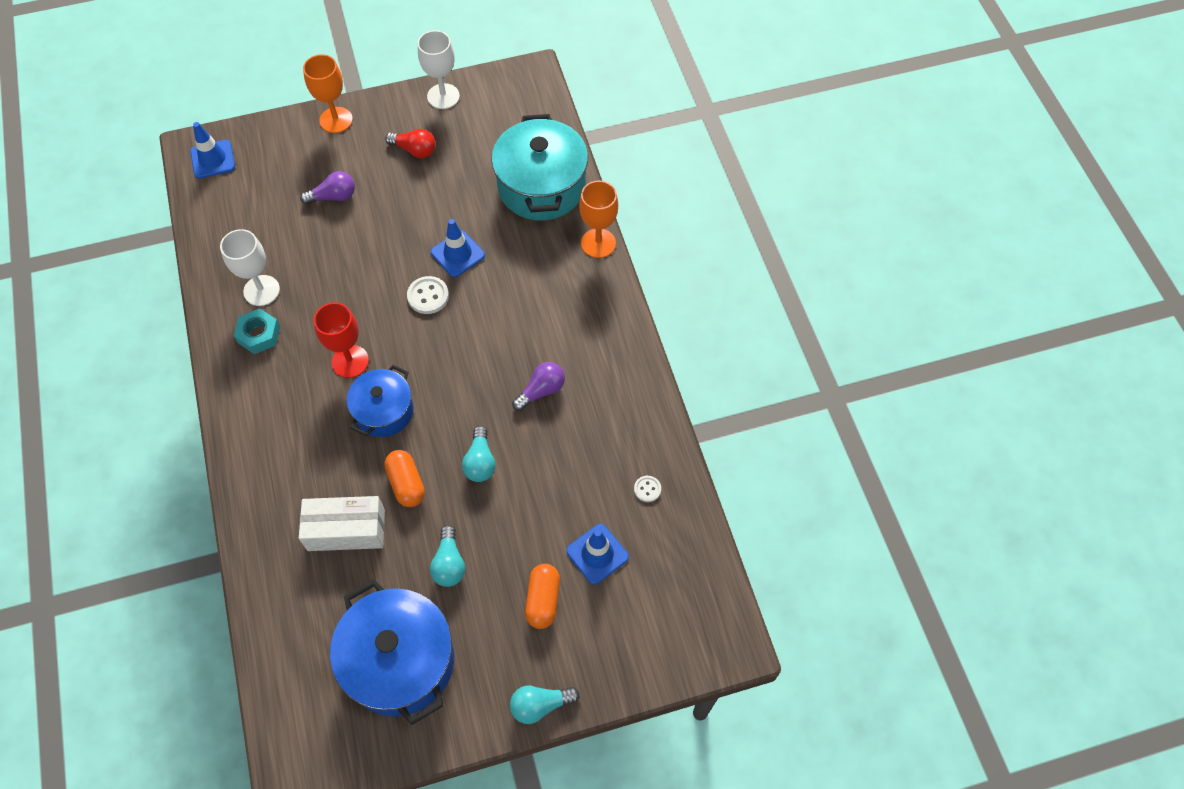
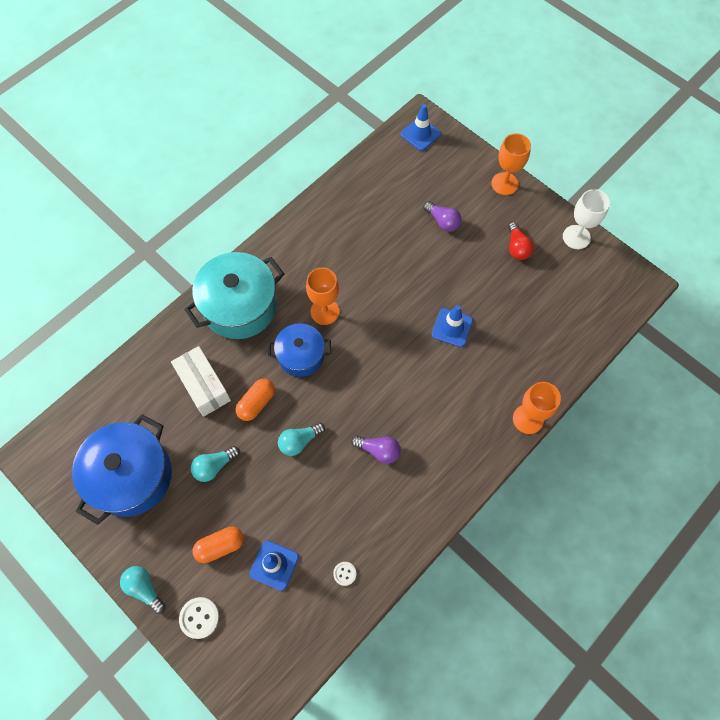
camera: 60 degrees right, 5 degrees up
white goblet [220,229,280,306] -> none
turquoise nut [234,309,280,354] -> none
red goblet [314,302,369,378] -> orange goblet [306,268,339,325]
white button [407,276,449,314] -> white button moved to [179,597,219,639]
turquoise pot [491,114,588,221] -> turquoise pot moved to [184,252,284,339]

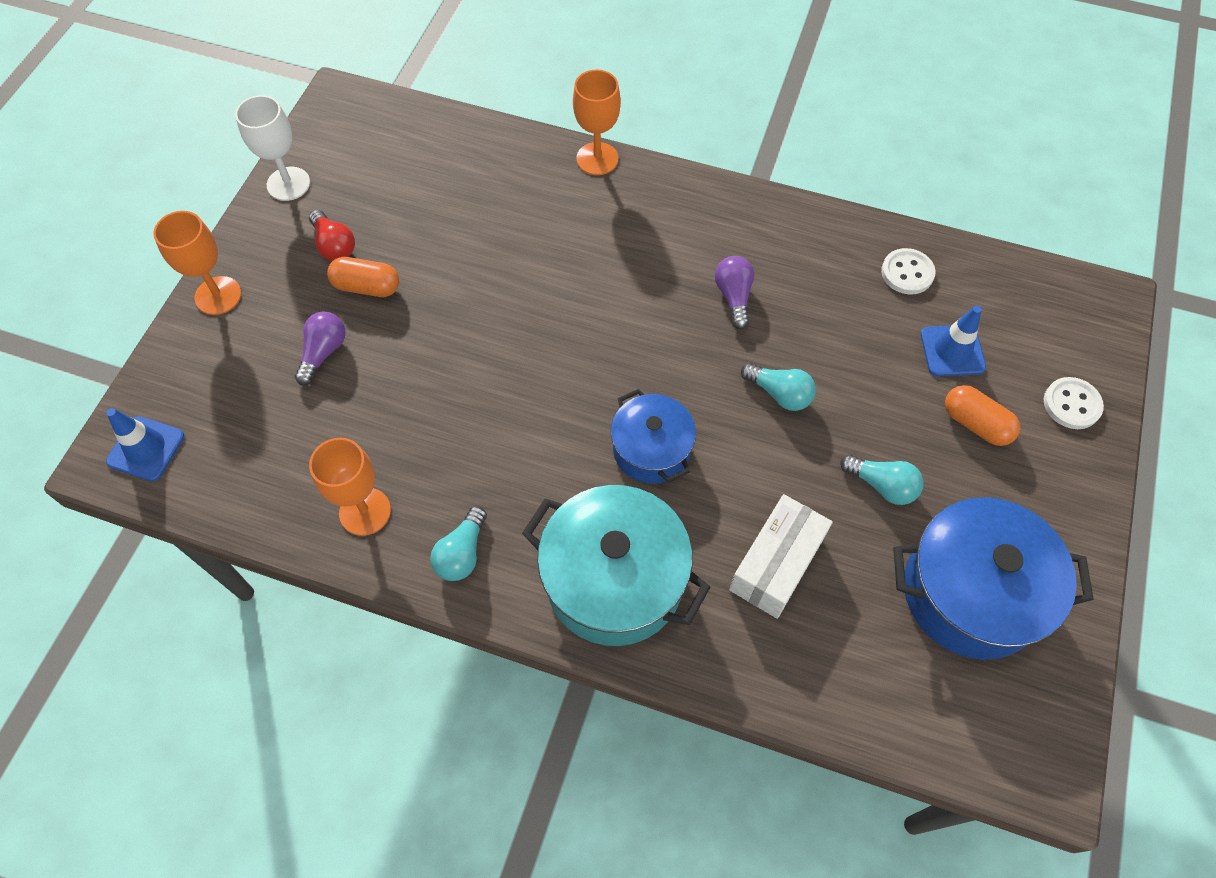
camera: 115 degrees left, 5 degrees down
turquoise light bulb [120,566,166,614] -> turquoise light bulb moved to [430,506,487,581]
orange capsule [235,379,275,421] -> orange capsule moved to [327,257,399,297]
orange goblet [306,268,339,325] -> orange goblet moved to [309,438,391,536]
white button [333,562,356,586] -> white button [881,248,935,294], size x1.66
blue traffic cone [431,305,473,347] -> none
red light bulb [508,222,534,260] -> red light bulb turned 90 degrees clockwise [309,210,355,261]

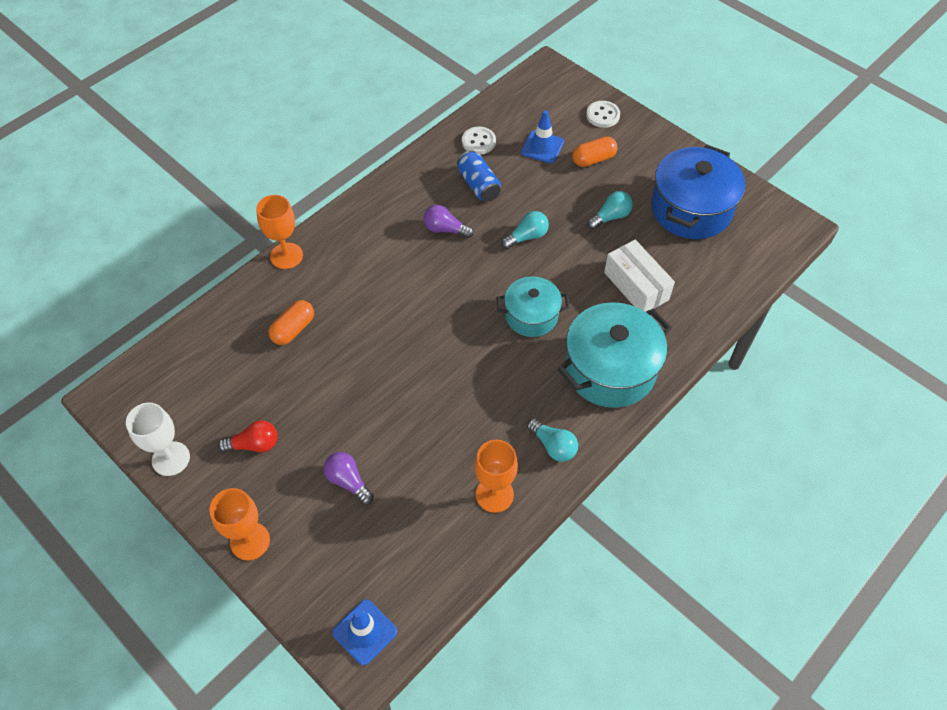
camera: 65 degrees left, 5 degrees down
orange capsule [327,257,399,297] -> orange capsule moved to [269,300,314,345]
blue pot [611,389,696,484] -> turquoise pot [497,277,569,337]
none -> blue can [457,150,501,202]

